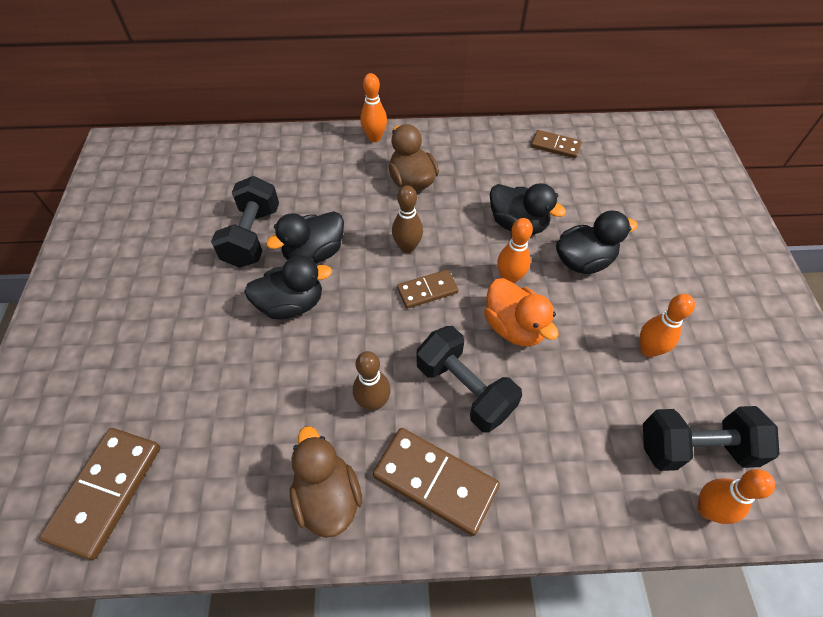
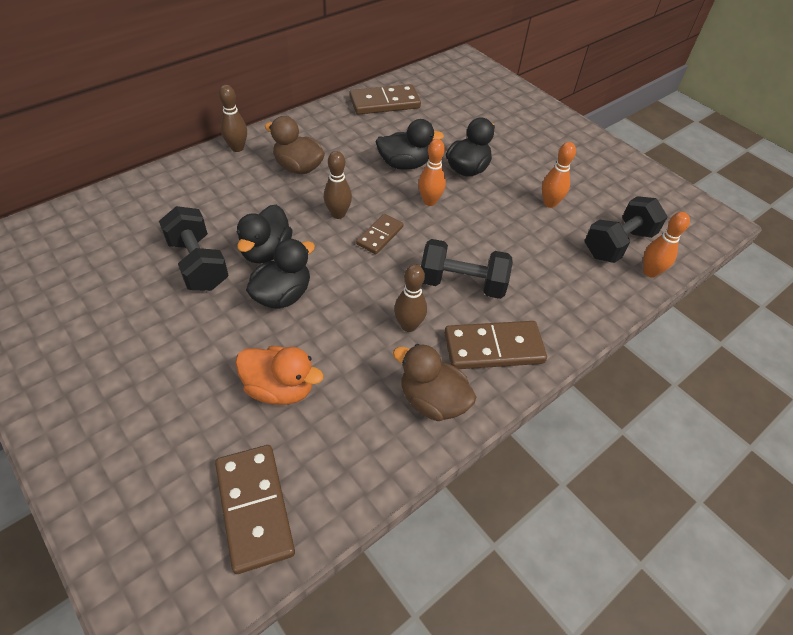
camera: 40 degrees left, 5 degrees down
orange bowling pin [360,73,387,142] -> brown bowling pin [219,85,247,152]
orange duck [484,278,559,347] -> orange duck moved to [235,346,324,405]
brown domino [531,130,582,158] -> brown domino [349,84,421,115], size x1.67

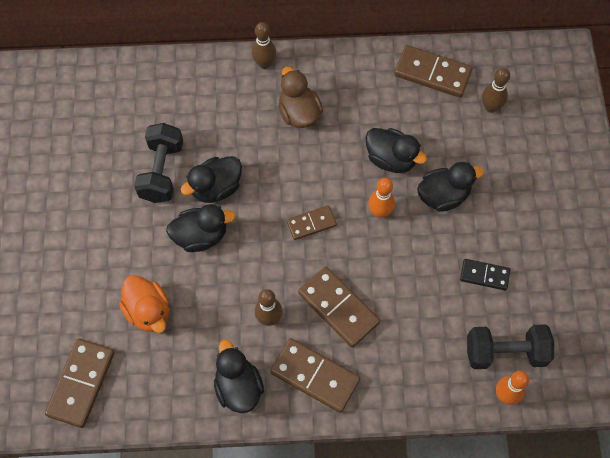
camera: 40 degrees right, 15 degrees up
brown bowling pin [324,151,352,219] -> brown bowling pin moved to [482,68,510,113]
brown duck [393,344,476,421] -> black duck [214,340,264,413]
black dumbbell [421,239,513,299] -> brown domino [298,266,380,348]
orange bowling pin [542,142,576,208] -> black domino [460,259,510,290]

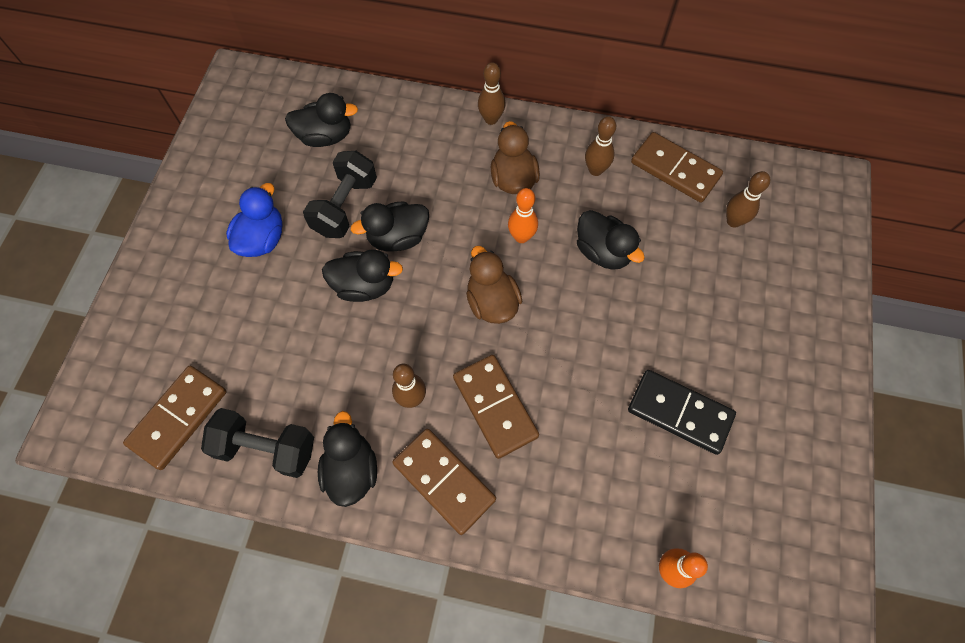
camera: 15 degrees right, 0 degrees up
orange duck [119,275,169,333] -> none
brown domino [287,205,337,240] -> brown duck [466,246,522,324]
orange bowling pin [368,178,395,218] -> orange bowling pin moved to [508,188,538,243]
black duck [417,162,484,212] -> black duck moved to [285,93,358,147]
black domino [460,259,510,290] -> black domino [628,370,736,455], size x1.67
black dumbbell [467,324,554,369] -> black dumbbell moved to [201,408,314,478]
none -> blue duck [226,183,283,257]
none -> brown bowling pin [585,116,616,176]

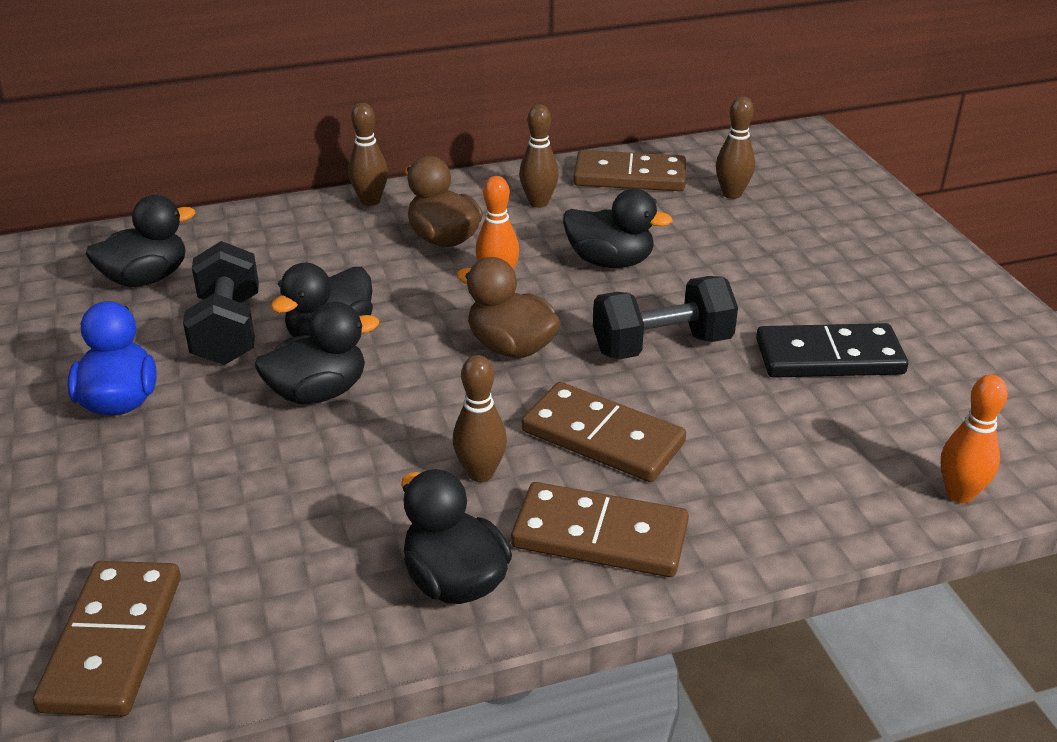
camera: 30 degrees left, 30 degrees down
black dumbbell [201,408,314,478] -> black dumbbell moved to [593,276,738,360]

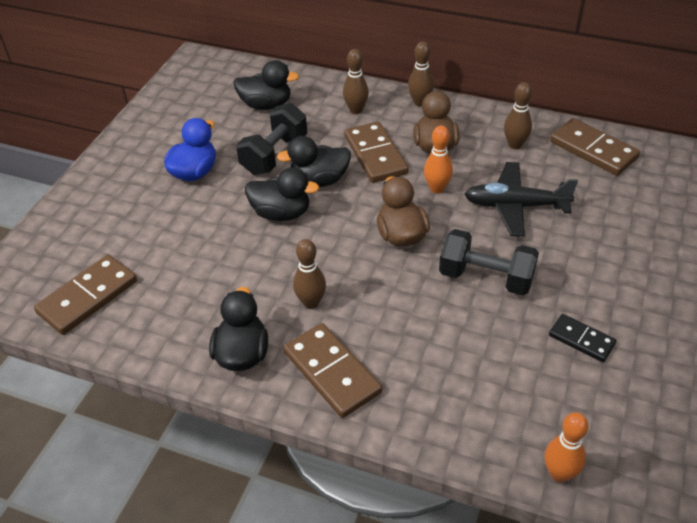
camera: 40 degrees right, 10 degrees up
brown domino [522,382,686,482] -> brown domino moved to [344,121,408,183]
black duck [563,189,672,268] -> black plane [464,162,578,237]
brown bowling pin [716,96,755,199] -> brown bowling pin moved to [343,49,369,114]
black domino [756,323,908,378] -> black domino [549,314,617,362], size x0.60

